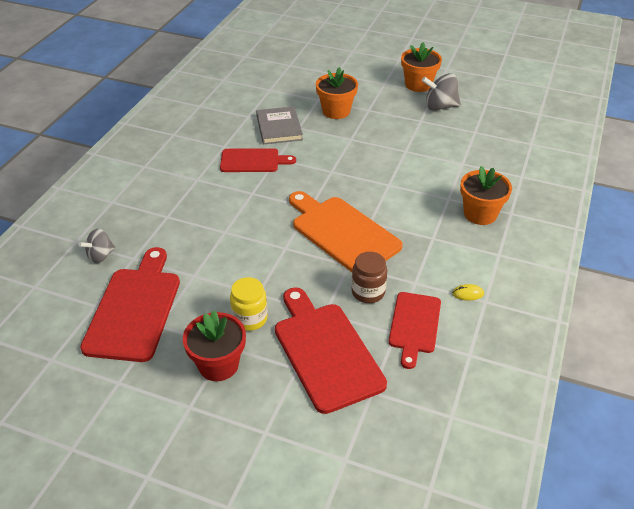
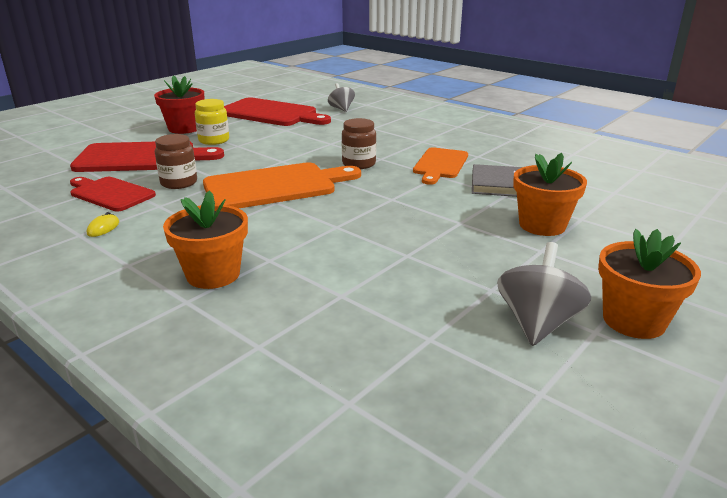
camera: 110 degrees right, 15 degrees down
red cutting board [220,148,296,172] -> orange cutting board [413,147,468,185]
none -> brown jar [342,118,376,169]

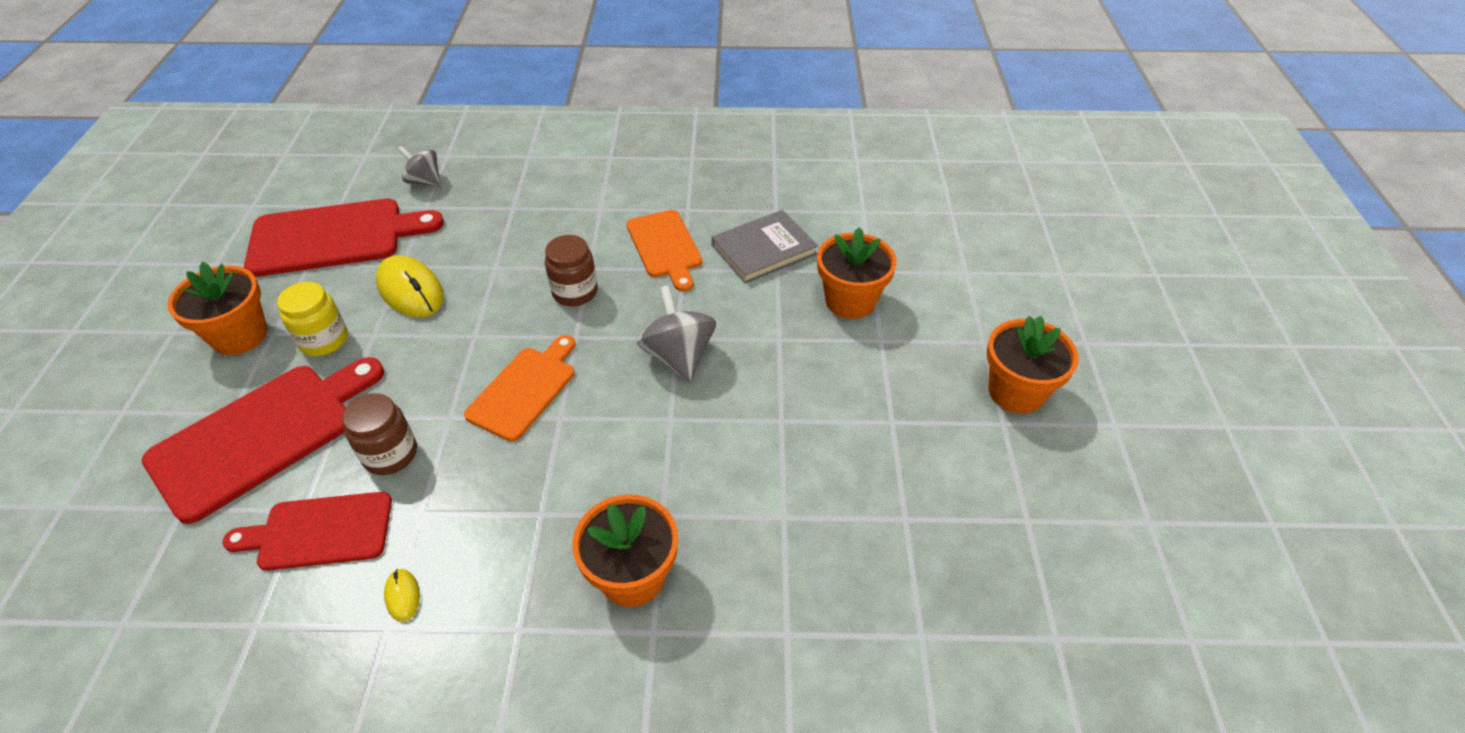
camera: 40 degrees left, 20 degrees up
red flower pot [154,75,204,134] -> orange flower pot [167,261,268,355]
orange cutting board [203,162,361,208] -> orange cutting board [464,335,576,441], size x0.63
grey spinning top [497,242,591,346] -> grey spinning top moved to [637,286,716,382]
none -> yellow mouse [376,255,444,318]

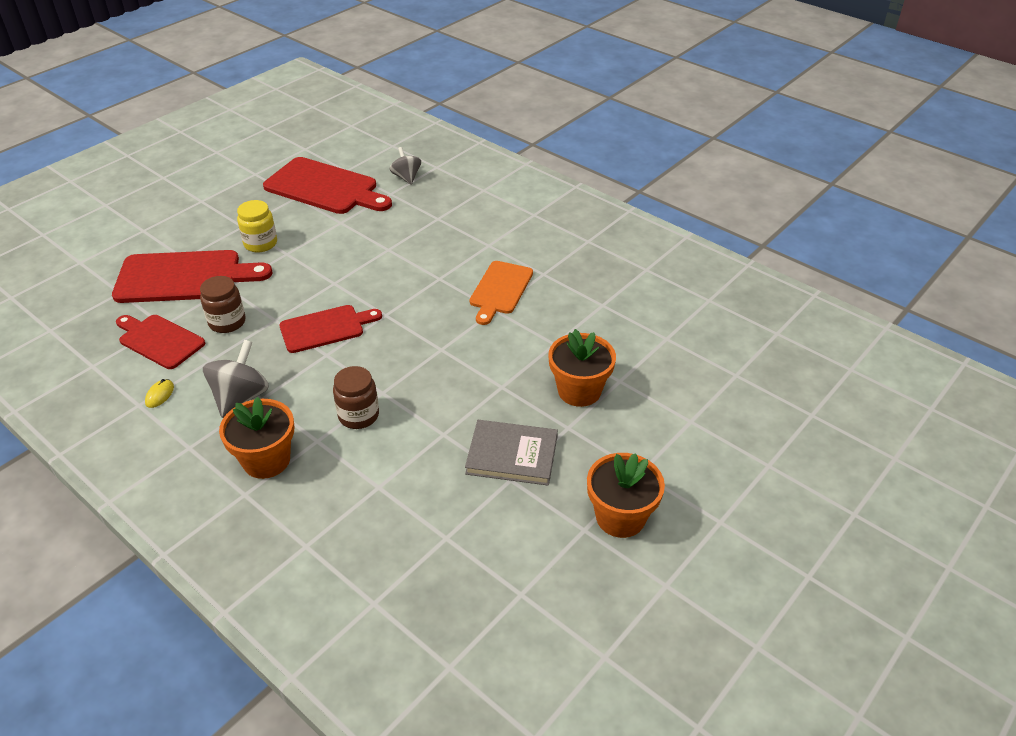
camera: 40 degrees right, 5 degrees down
orange flower pot [167,261,268,355] -> none
yellow mouse [376,255,444,318] -> none
orange cutting board [464,335,576,441] -> red cutting board [279,305,382,353]
brown jar [545,235,598,306] -> brown jar moved to [333,366,379,429]
grey spinning top [637,286,716,382] -> grey spinning top moved to [203,340,269,418]
grey book [712,210,818,284] -> grey book moved to [465,420,558,486]

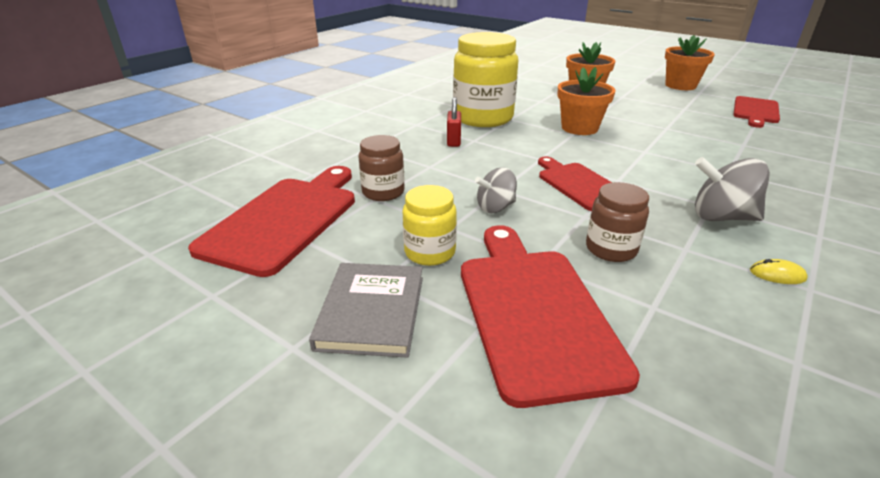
camera: 95 degrees left, 10 degrees down
red cutting board [116,315,205,369] -> red cutting board moved to [733,96,780,128]
orange flower pot [219,397,294,479] -> orange flower pot moved to [557,67,616,135]
brown jar [333,366,379,429] -> brown jar moved to [358,135,405,201]
grey spinning top [390,147,421,185] -> grey spinning top moved to [475,167,517,213]
grey book [465,420,558,486] -> grey book moved to [309,263,423,358]
orange cutting board [470,261,533,325] -> yellow jar [453,32,518,127]
none -> red padlock [447,97,461,147]

